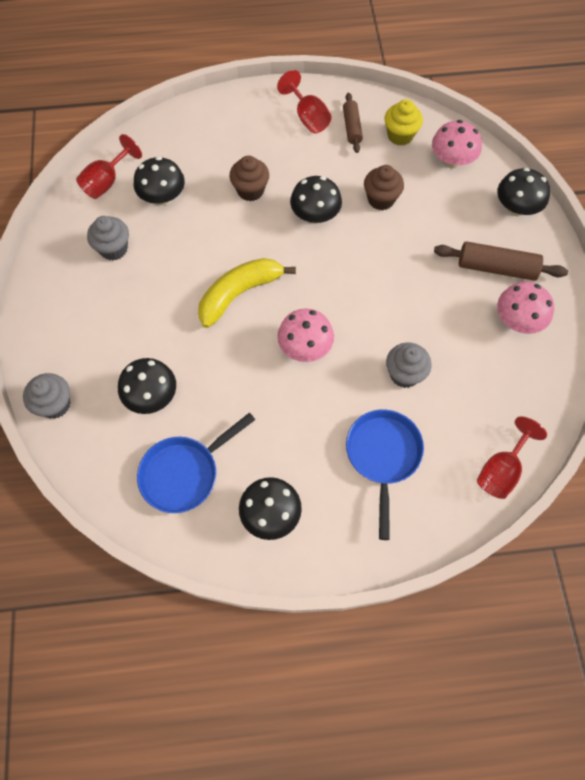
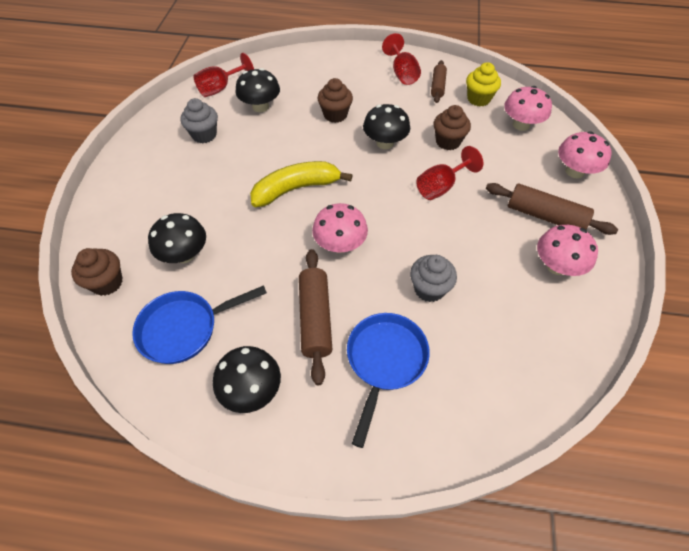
camera: 15 degrees right, 10 degrees down
grey cupcake [23,373,70,419] -> none
red goblet [477,417,547,499] -> red goblet moved to [416,146,483,200]
black mushroom [497,168,550,216] -> pink mushroom [558,131,612,178]
none -> brown cupcake [71,248,123,296]
none -> brown rolling pin [299,249,332,385]

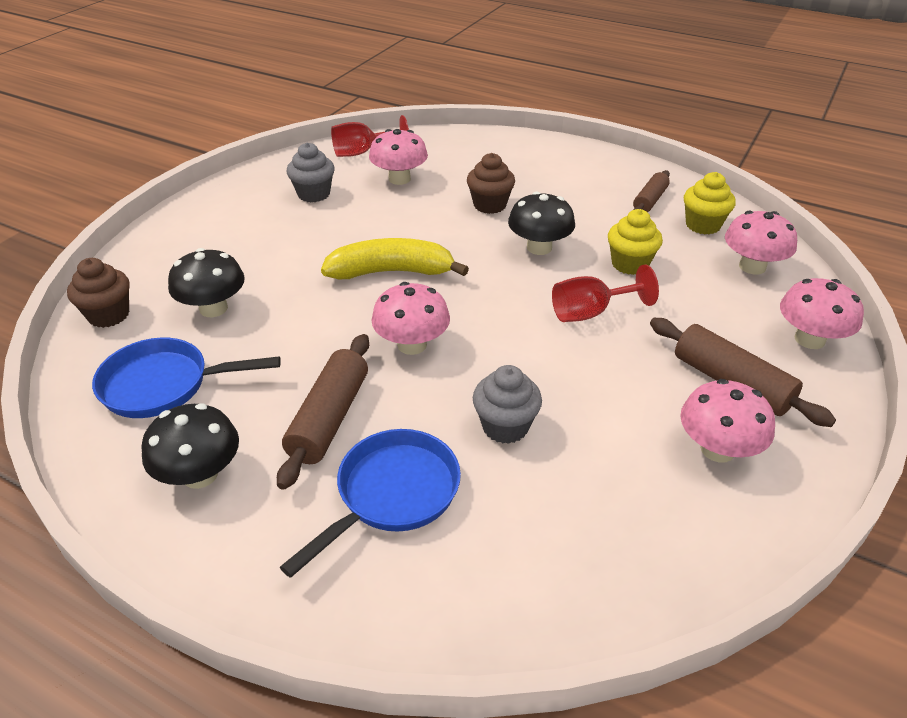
camera: 20 degrees right, 15 degrees down
black mushroom [235,68,280,112] -> pink mushroom [369,129,428,185]
red goblet [382,33,421,85] -> none
brown cupcake [433,105,471,150] -> yellow cupcake [608,209,663,275]

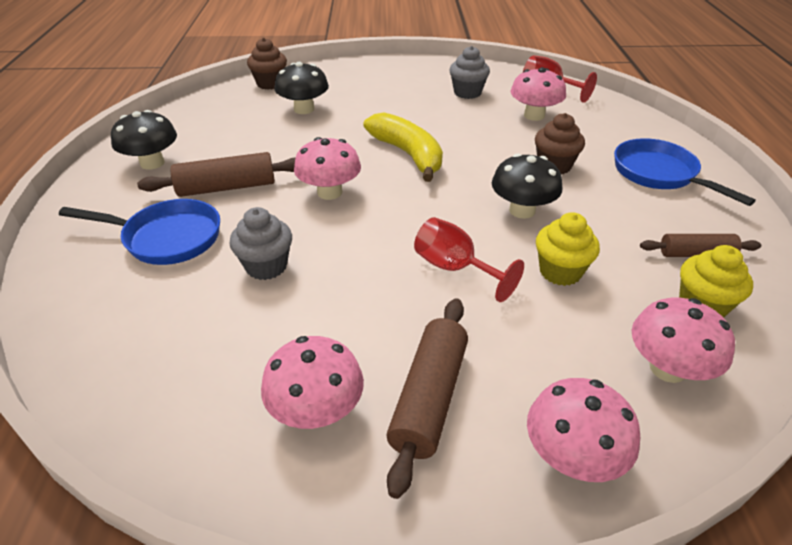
camera: 60 degrees right, 0 degrees up
blue pan [92,338,281,418] -> blue pan moved to [614,138,756,206]

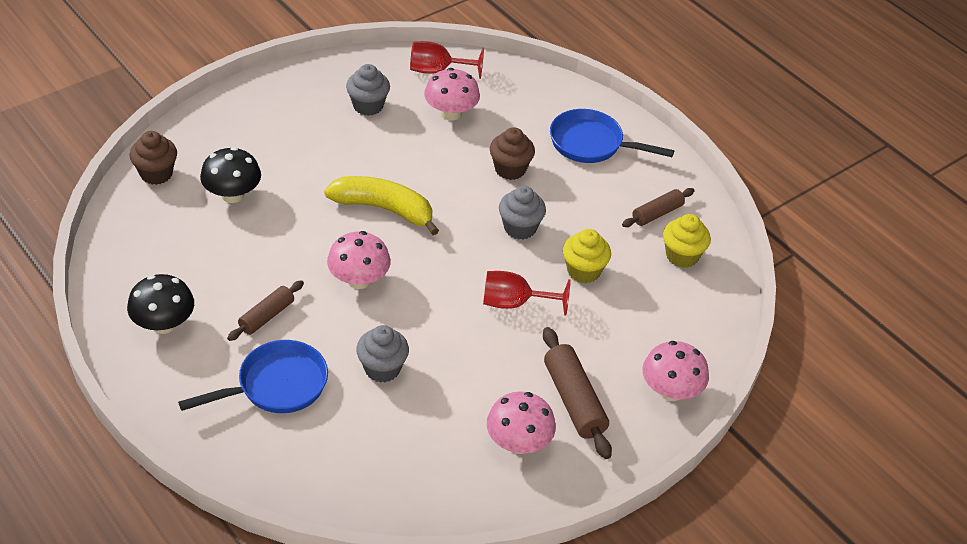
camera: 40 degrees left, 5 degrees up
brown rolling pin [137,152,295,197] -> brown rolling pin [227,280,304,341], size x0.64
black mushroom [492,153,562,219] -> grey cupcake [499,186,546,239]
pink mushroom [632,298,735,383] -> none

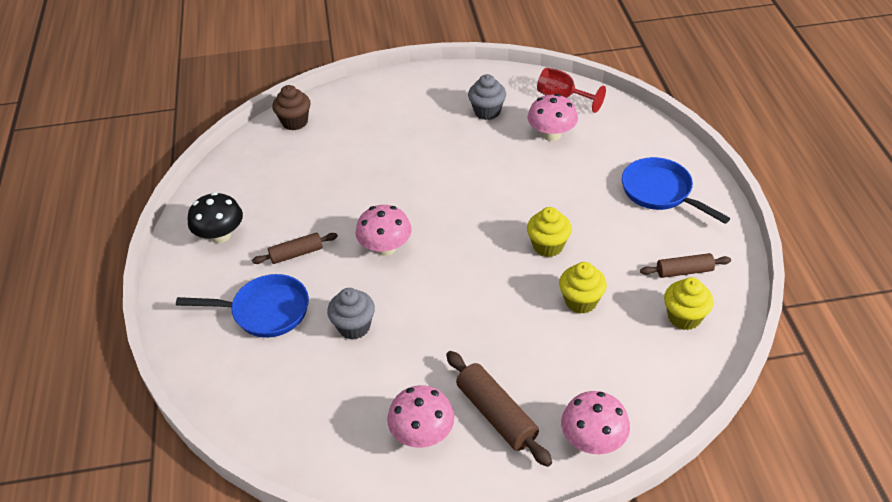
camera: 35 degrees right, 0 degrees up
black mushroom [200,147,261,203] -> none
yellow banana [324,176,439,235] -> none
red goblet [483,271,571,316] -> none
brown cupcake [490,127,535,180] -> none
grey cupcake [499,186,546,239] -> yellow cupcake [527,207,572,257]
brown rolling pin [543,327,612,459] -> brown rolling pin turned 45 degrees counterclockwise [446,351,552,467]

